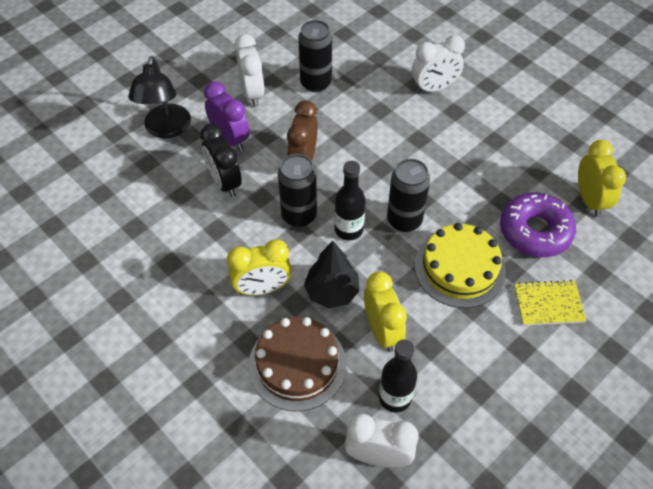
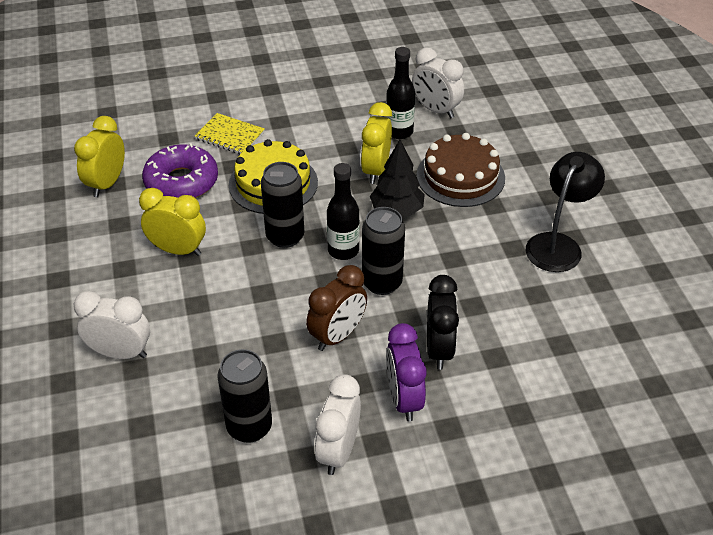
camera: 150 degrees left, 10 degrees down
black lamp [128,56,191,139] -> black lamp moved to [526,152,605,272]
yellow clock [227,239,292,295] -> yellow clock moved to [139,188,206,256]

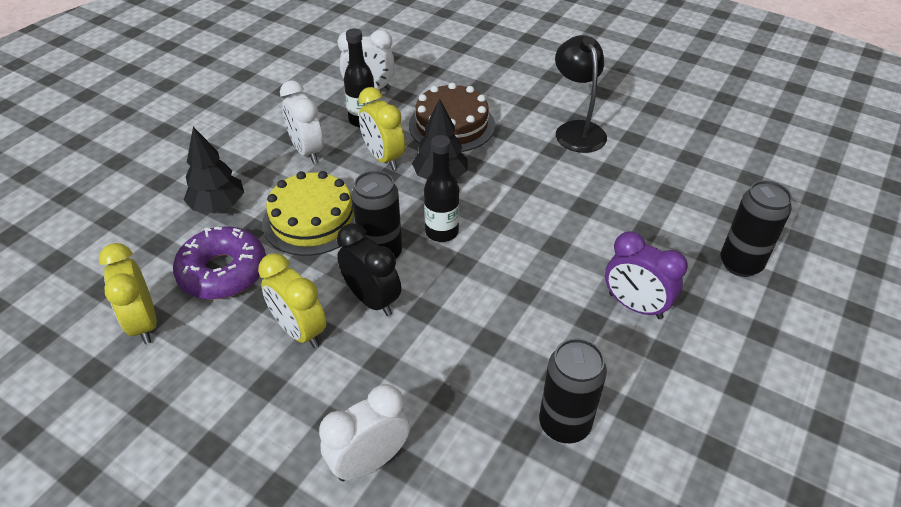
camera: 45 degrees left, 0 degrees up
yellow clock [139,188,206,256] -> yellow clock turned 105 degrees counterclockwise [258,253,327,348]
yellow notebook [195,113,265,154] -> black tree [184,127,244,213]
brown clock [306,265,367,351] -> none
white clock [315,374,361,475] -> white clock moved to [280,80,323,164]
black can [362,207,405,295] -> black can moved to [720,180,792,277]
black clock [427,275,459,370] -> black clock moved to [337,223,401,316]

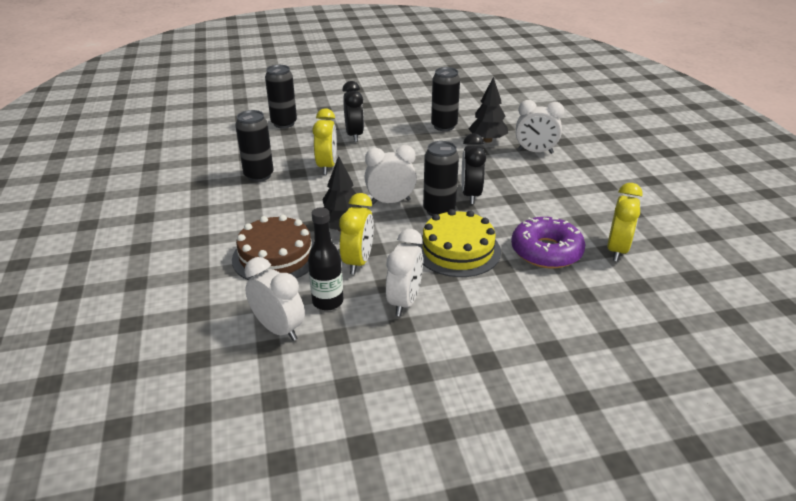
camera: 135 degrees left, 10 degrees down
black tree [184,127,244,213] -> black tree moved to [469,77,508,143]
yellow clock [258,253,327,348] -> yellow clock moved to [312,108,337,175]
black bottle [424,135,459,242] -> white clock [364,145,417,204]
black lamp [555,35,607,153] -> none
purple clock [605,231,688,319] -> black clock [342,81,364,142]
none -> black can [235,110,273,182]

